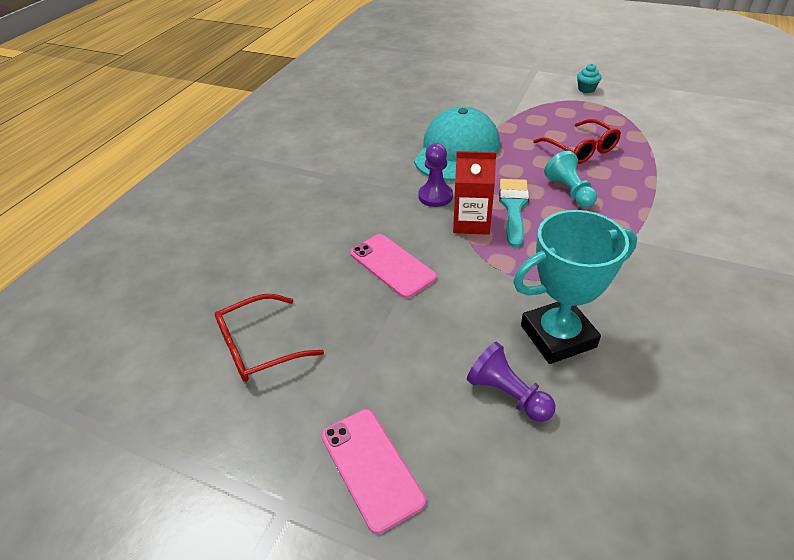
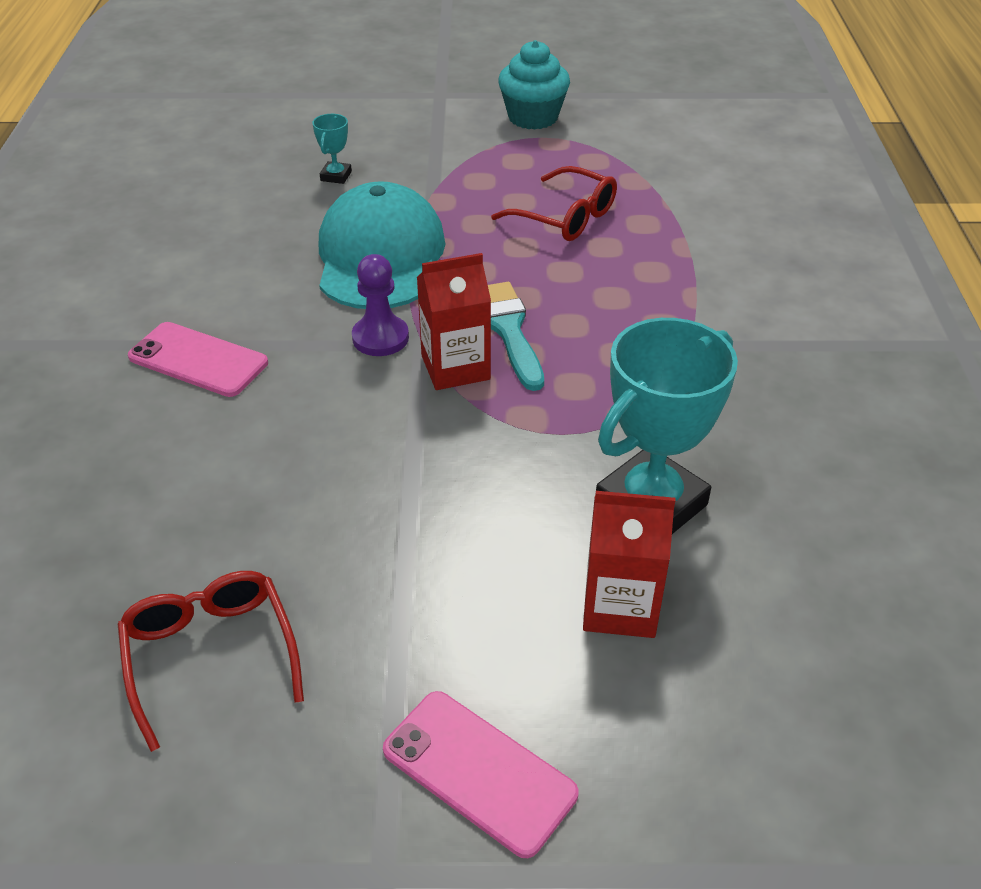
camera: 25 degrees left, 0 degrees up
red glasses [215,294,324,382] -> red glasses turned 120 degrees clockwise [118,571,304,752]
pink phone [350,234,437,298] -> pink phone moved to [128,322,268,397]
purple pawn [467,342,556,422] -> red carton [583,491,675,638]
turquoise pawn [544,151,597,208] -> none
turquoise cupcake [577,64,602,93] -> turquoise cupcake [498,40,570,130], size x1.89
none -> turquoise trophy [312,114,352,184]

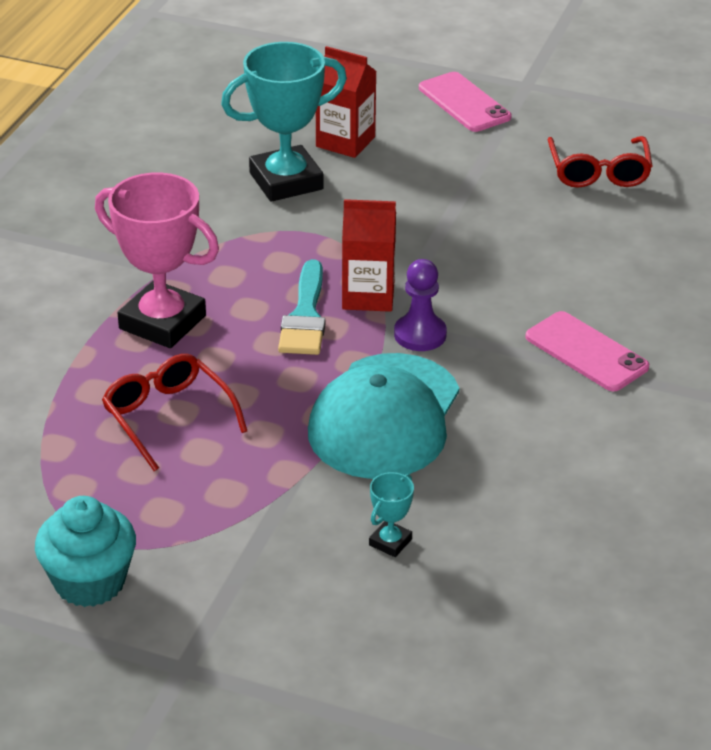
camera: 160 degrees left, 5 degrees down
none -> pink trophy [95,172,219,348]

